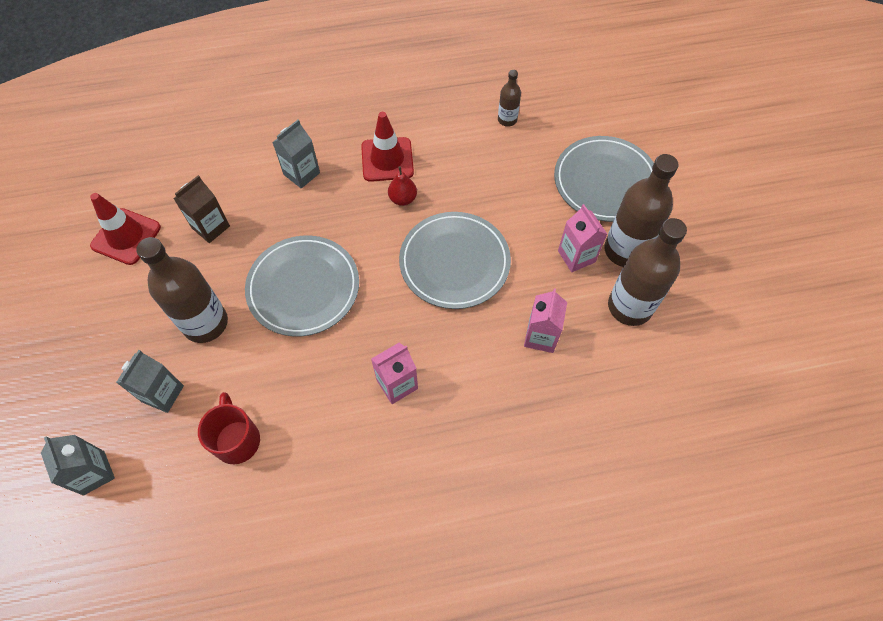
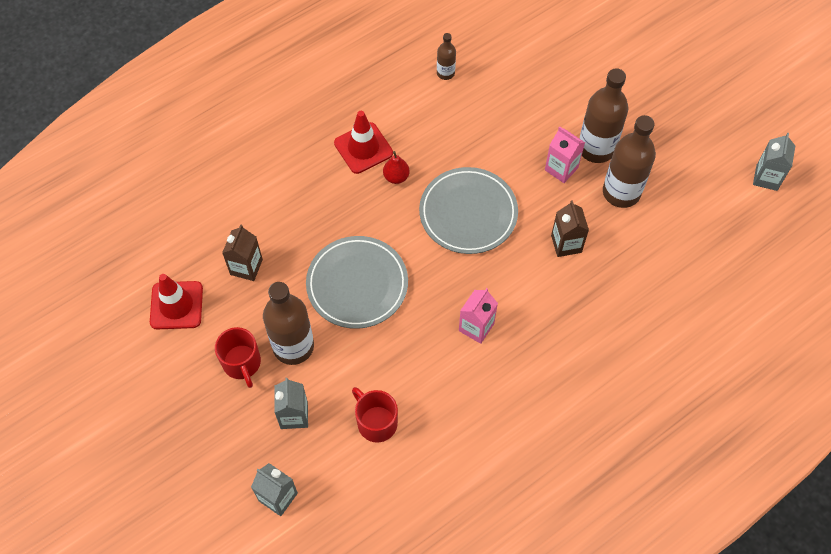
camera: 25 degrees left, 0 degrees up
grey carton [272,120,320,189] -> grey carton moved to [753,133,795,191]
pink carton [524,288,567,353] -> brown carton [551,200,589,257]
grey plate [554,136,654,222] -> none
none -> red mug [215,327,261,388]

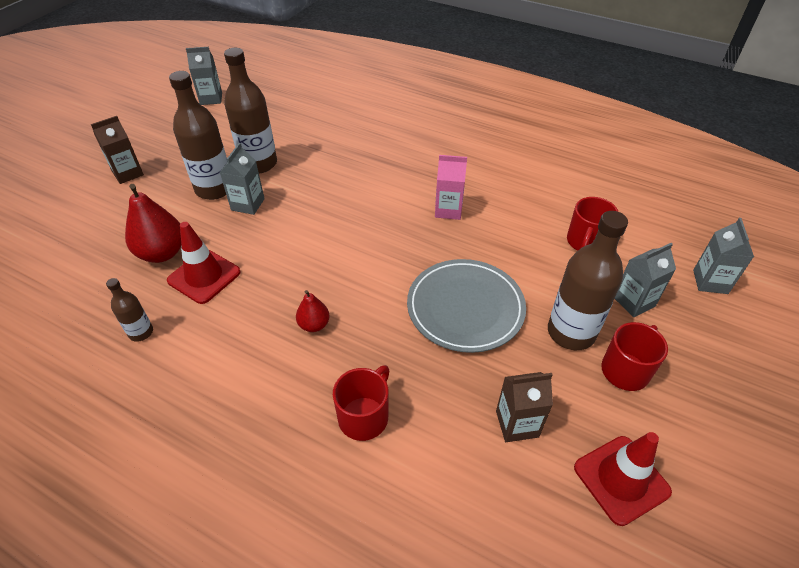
camera: 115 degrees left, 15 degrees down
red traffic cone [334,111,393,174] -> red traffic cone moved to [167,222,240,304]
grey plate [419,167,518,254] -> none
pink carton [545,127,585,183] -> grey carton [219,143,265,215]
brown carton [551,200,589,257] -> brown carton moved to [91,116,144,184]
none -> red pear [125,184,181,263]
none -> red mug [333,365,389,441]

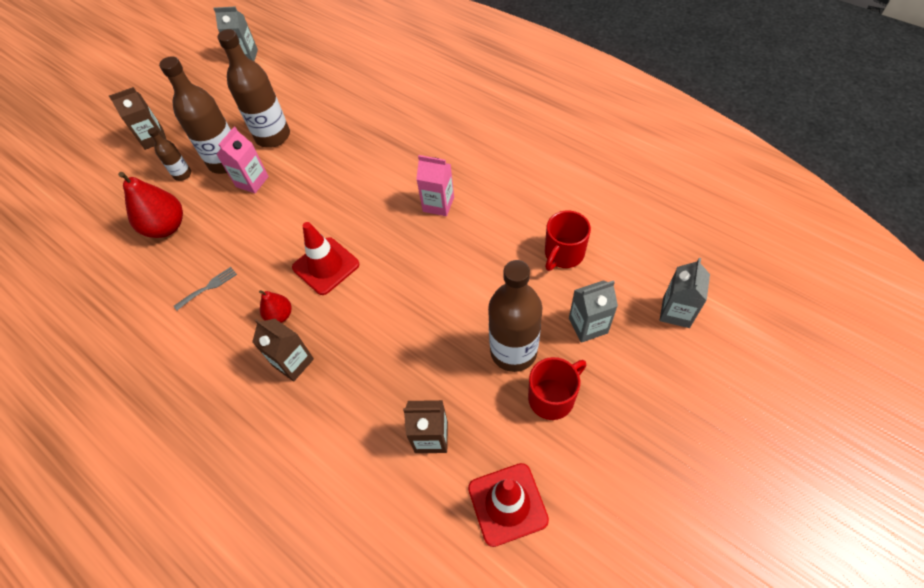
camera: 15 degrees right, 10 degrees up
brown bottle [106,278,153,342] -> brown bottle moved to [148,127,191,181]
red traffic cone [167,222,240,304] -> red traffic cone moved to [292,222,360,295]
grey carton [219,143,265,215] -> pink carton [216,127,269,193]
red mug [333,365,389,441] -> none
grey plate [407,259,526,353] -> none
none -> grey fork [174,267,237,310]
none -> brown carton [252,319,314,381]

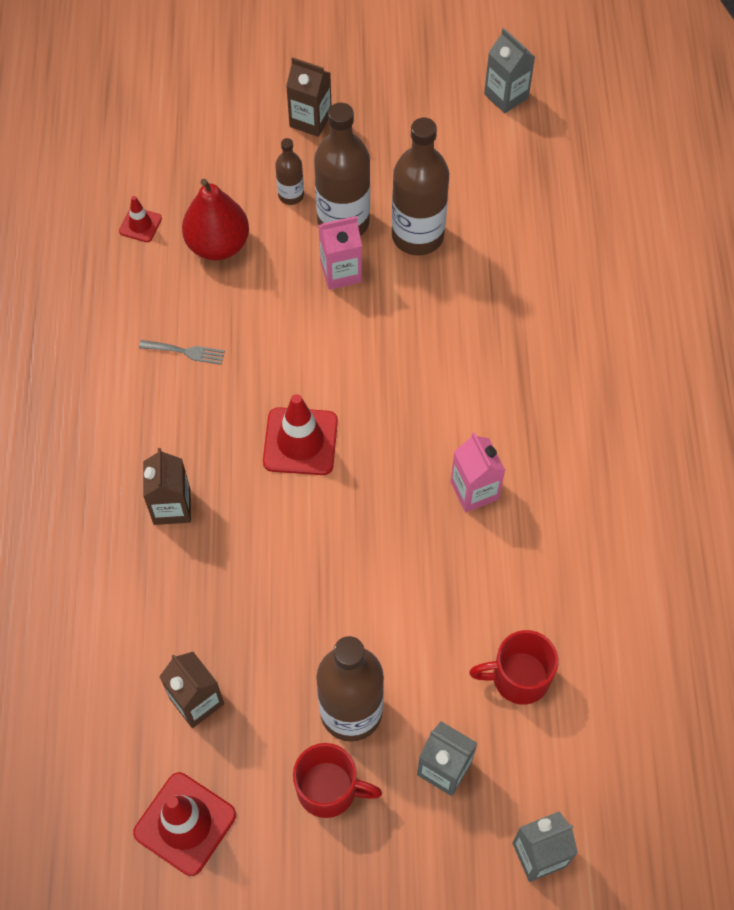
camera: 45 degrees right, 5 degrees up
red pear [259,290,291,323] -> none
none -> red traffic cone [119,196,162,242]

